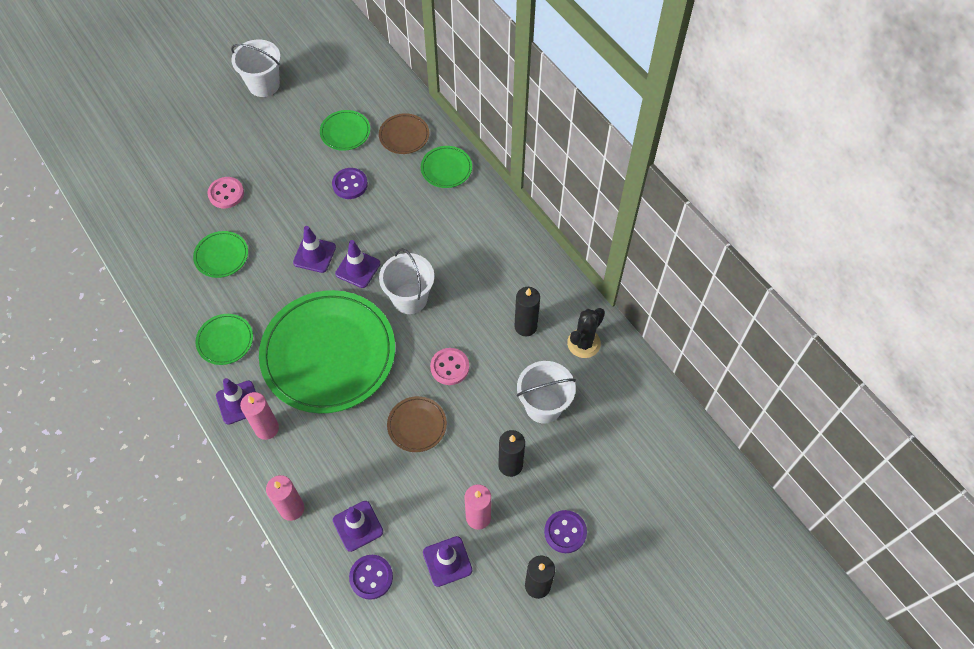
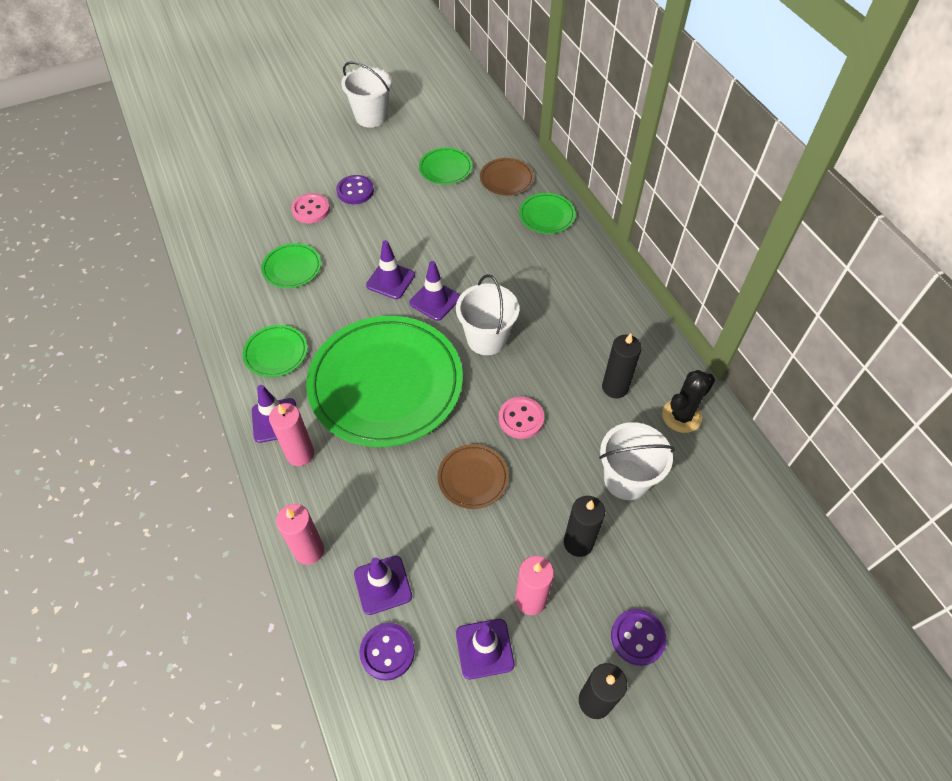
camera: 10 degrees right, 5 degrees down
purple button [332,168,368,199] -> purple button moved to [336,175,374,204]

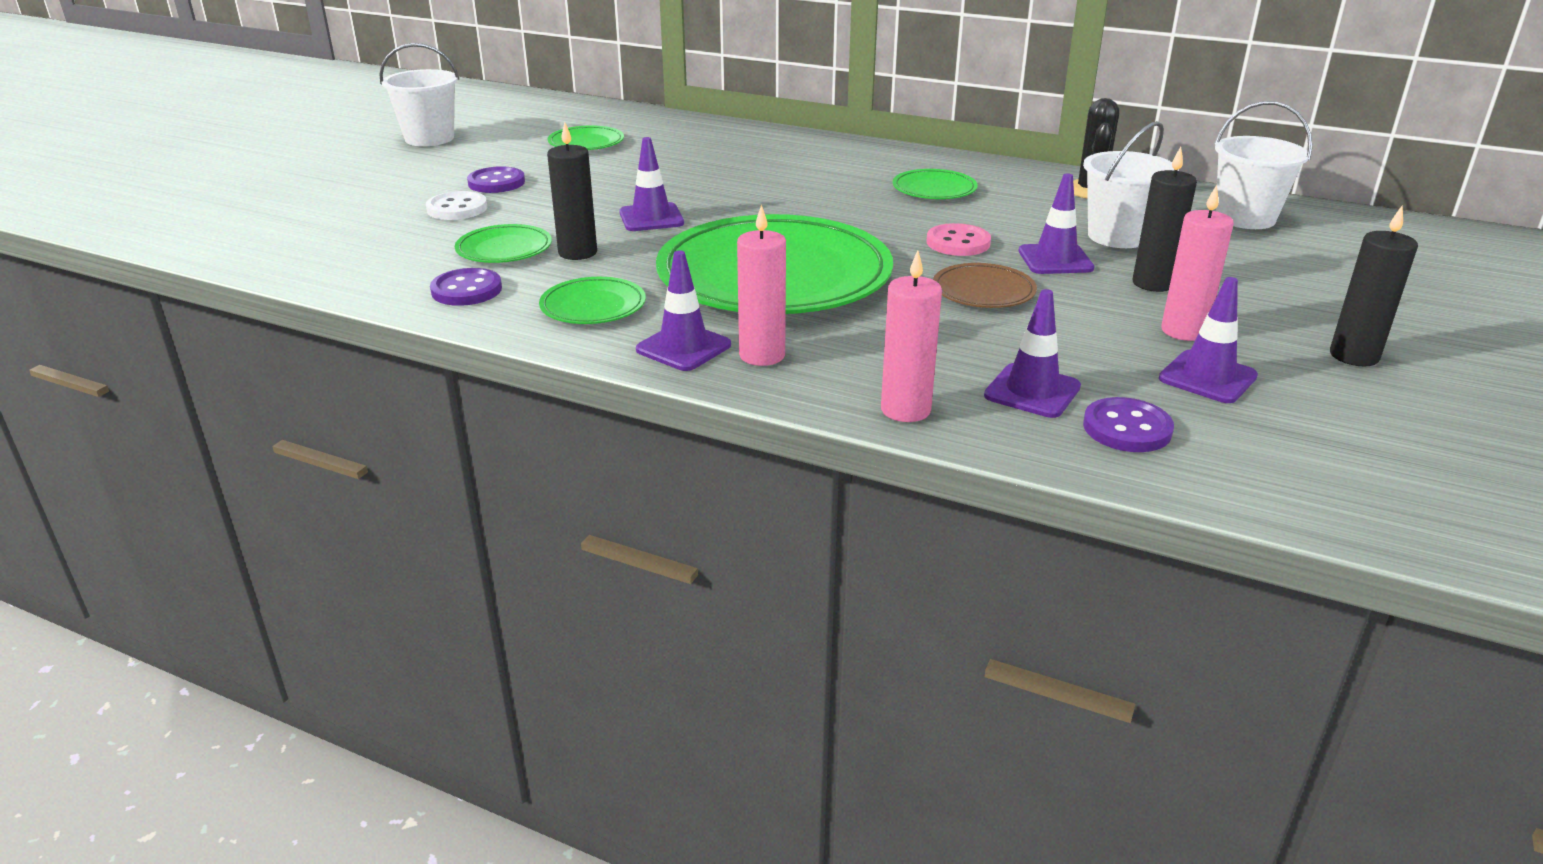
camera: 40 degrees left, 25 degrees down
pink button [291,193,330,223] -> white button [426,191,487,220]
purple traffic cone [409,261,460,321] -> purple traffic cone moved to [1019,173,1095,274]
white bucket [456,274,519,355] -> white bucket moved to [1215,101,1312,229]
brown plate [480,158,534,196] -> none
green plate [519,193,576,234] -> green plate moved to [893,169,977,199]
black candle [602,333,642,398] -> black candle moved to [547,122,597,260]
purple button [611,609,666,666] -> purple button moved to [430,268,502,306]

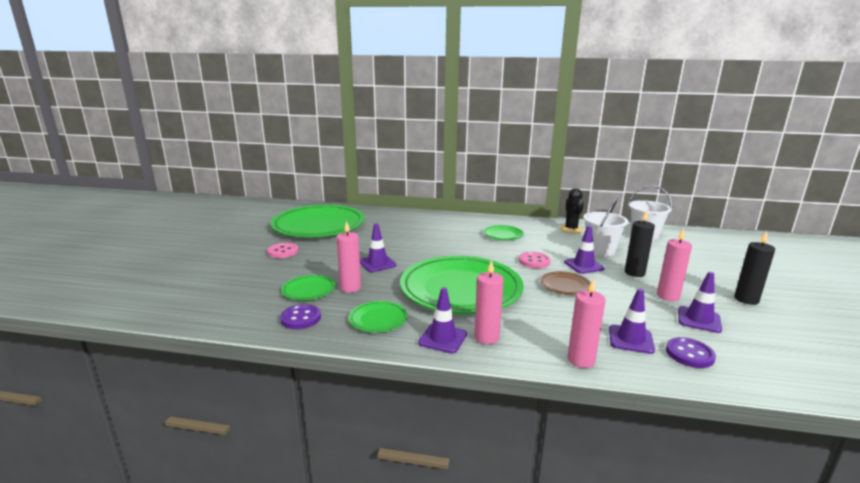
camera: 15 degrees left, 10 degrees down
white bucket [380,43,459,146] -> none
white button [426,191,487,220] -> none
purple button [467,166,525,193] -> pink button [267,243,298,258]
black candle [547,122,597,260] -> pink candle [337,221,361,293]
green plate [547,125,624,150] -> green plate [271,205,365,237], size x2.35

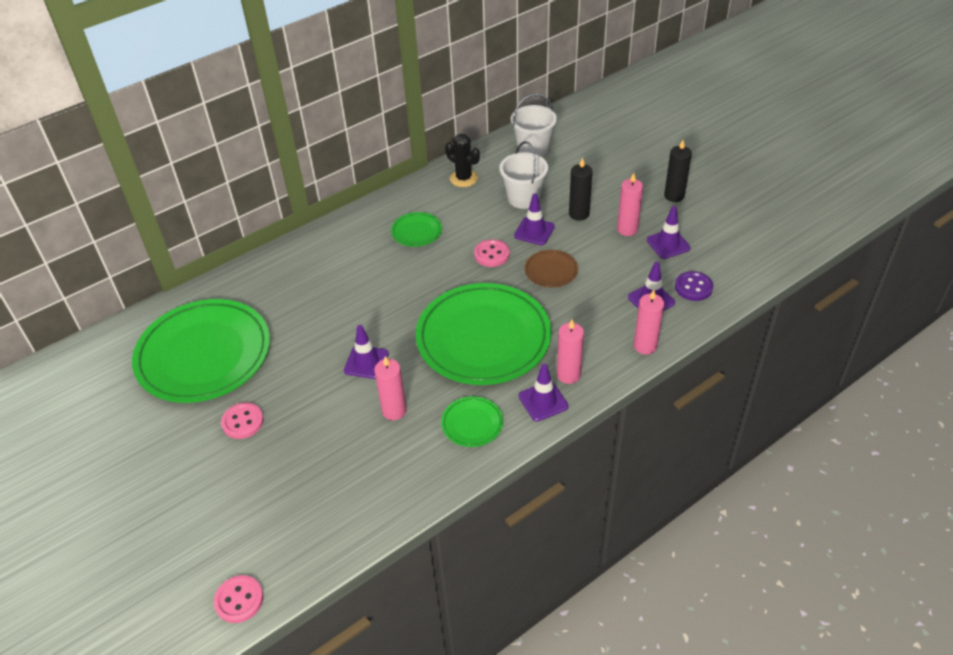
camera: 45 degrees left, 25 degrees up
purple button [280,304,321,329] -> none
green plate [281,275,335,300] -> none
none -> pink button [214,575,263,623]

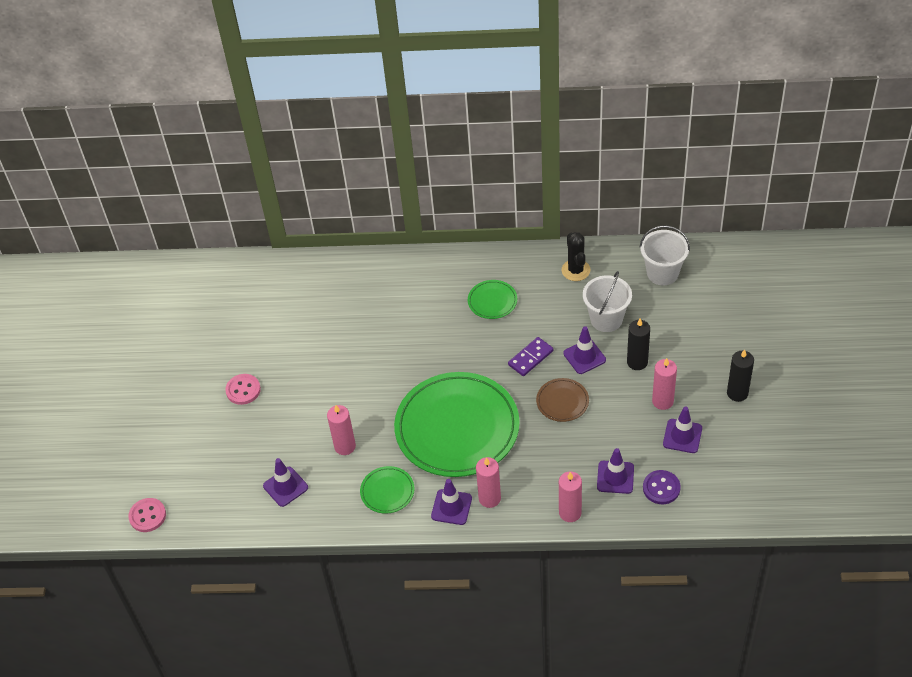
camera: 40 degrees right, 5 degrees up
green plate [132,299,270,403] -> none
purple traffic cone [344,325,389,379] -> purple traffic cone moved to [263,458,308,507]
pink button [474,239,510,267] -> purple domino [508,337,553,376]

